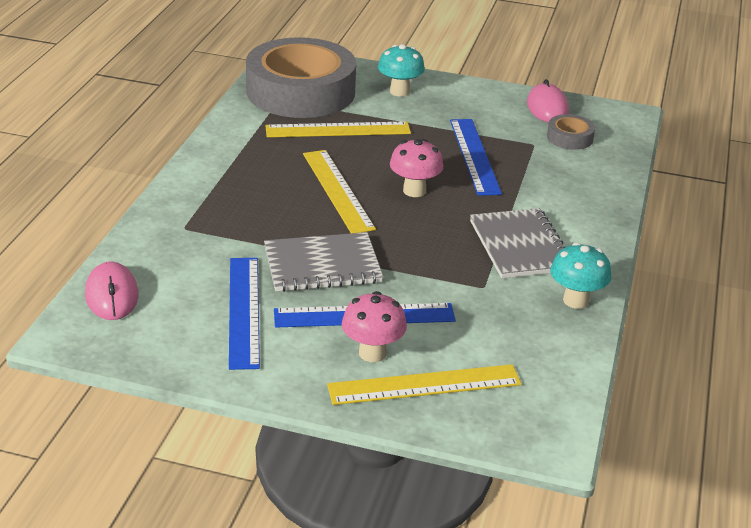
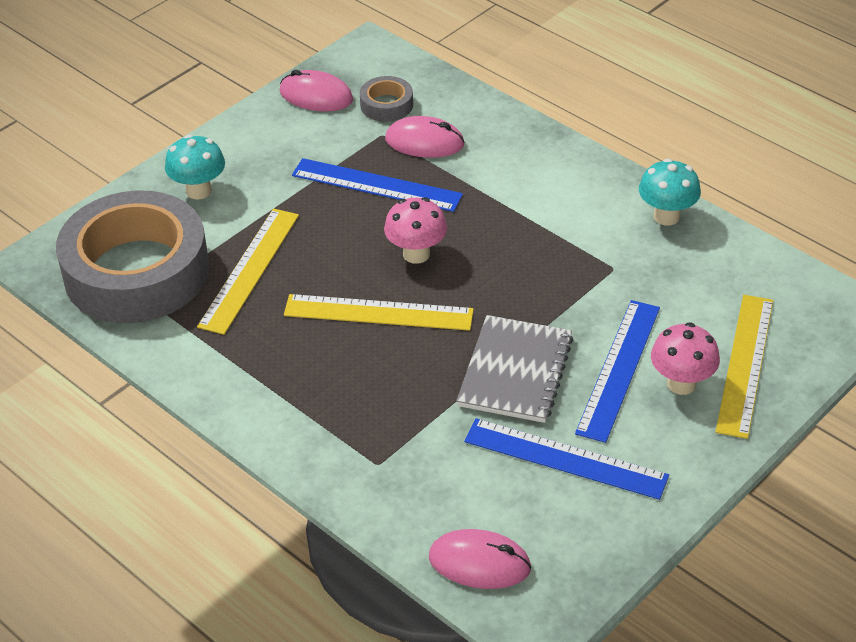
camera: 60 degrees left, 10 degrees up
grey notebook [470,208,566,278] -> none
none -> pink mouse [385,116,465,158]

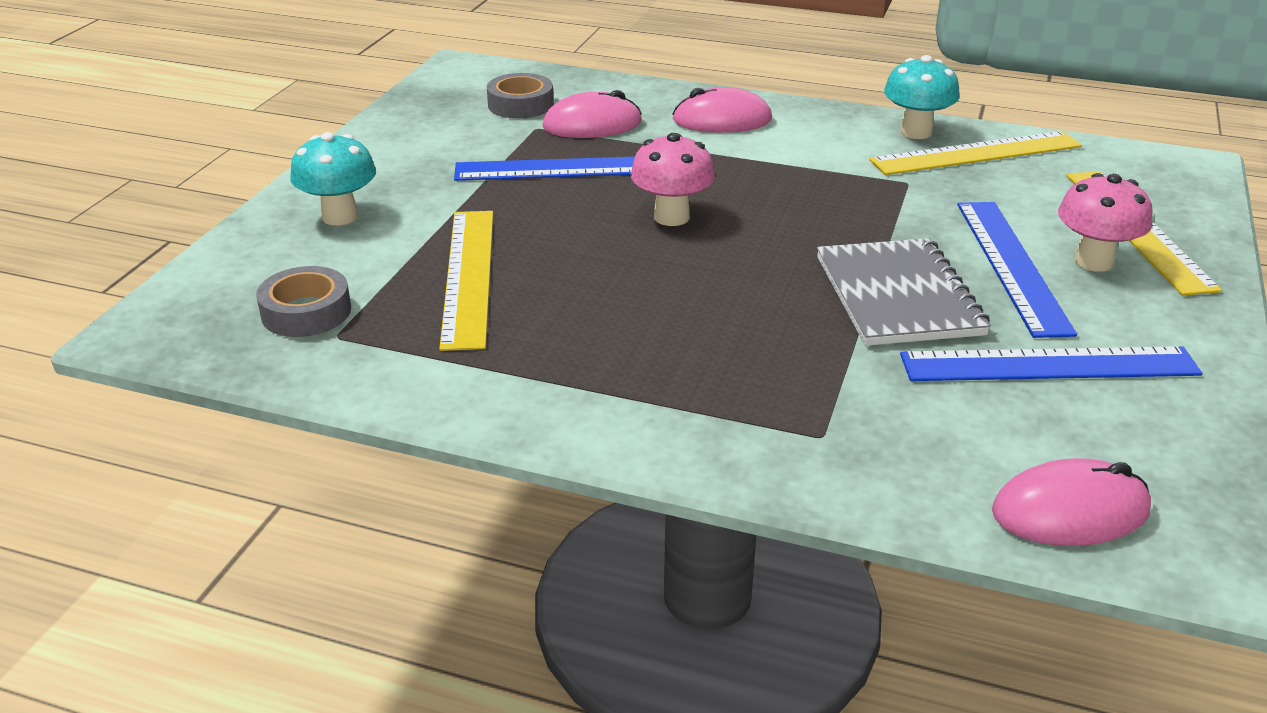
camera: 25 degrees left, 10 degrees down
grey tape [56,190,209,323] -> grey tape [256,266,351,337], size x0.41
pink mouse [280,70,353,112] -> pink mouse moved to [672,87,772,133]
yellow ruler [284,294,474,331] -> yellow ruler moved to [869,131,1082,175]

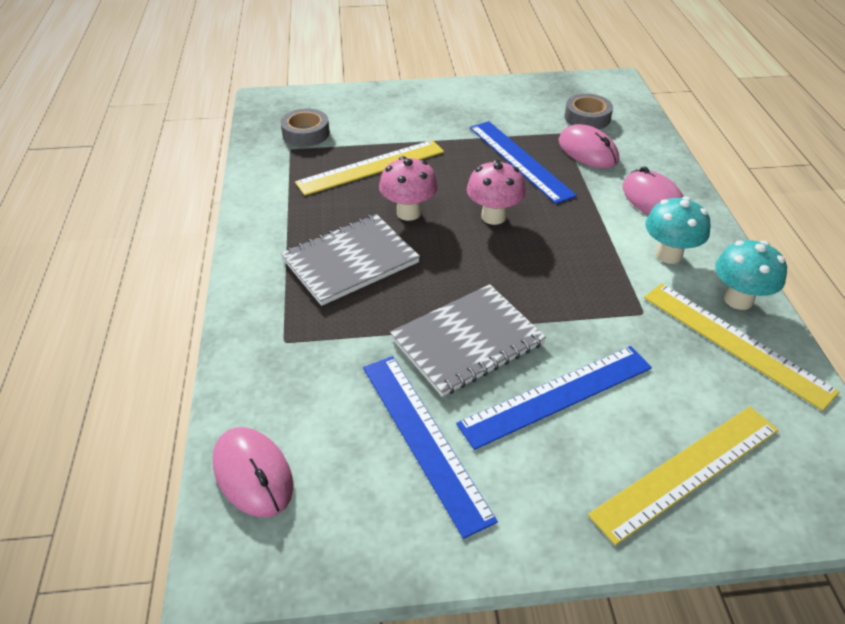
camera: 65 degrees right, 10 degrees up
turquoise mushroom [290,132,376,226] -> turquoise mushroom moved to [645,197,710,264]
pink mushroom [1058,173,1153,272] -> pink mushroom moved to [379,156,438,221]
none -> grey notebook [281,214,420,306]

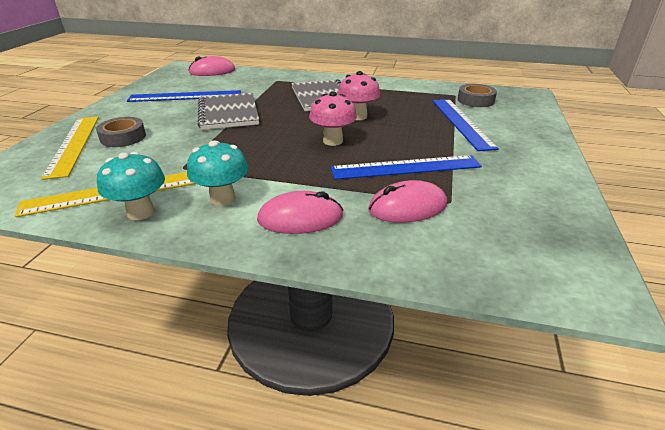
camera: 110 degrees right, 10 degrees down
yellow ruler [295,140,444,196] -> none
blue ruler [456,346,652,450] -> blue ruler moved to [432,99,499,151]
grey tape [564,94,613,129] -> grey tape moved to [96,117,146,147]

